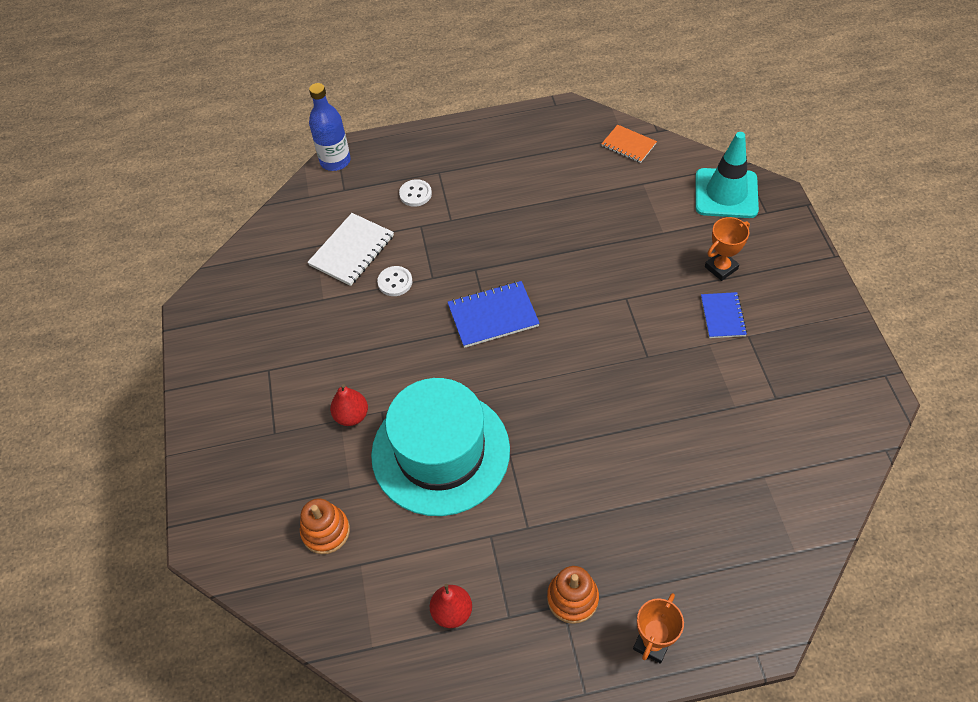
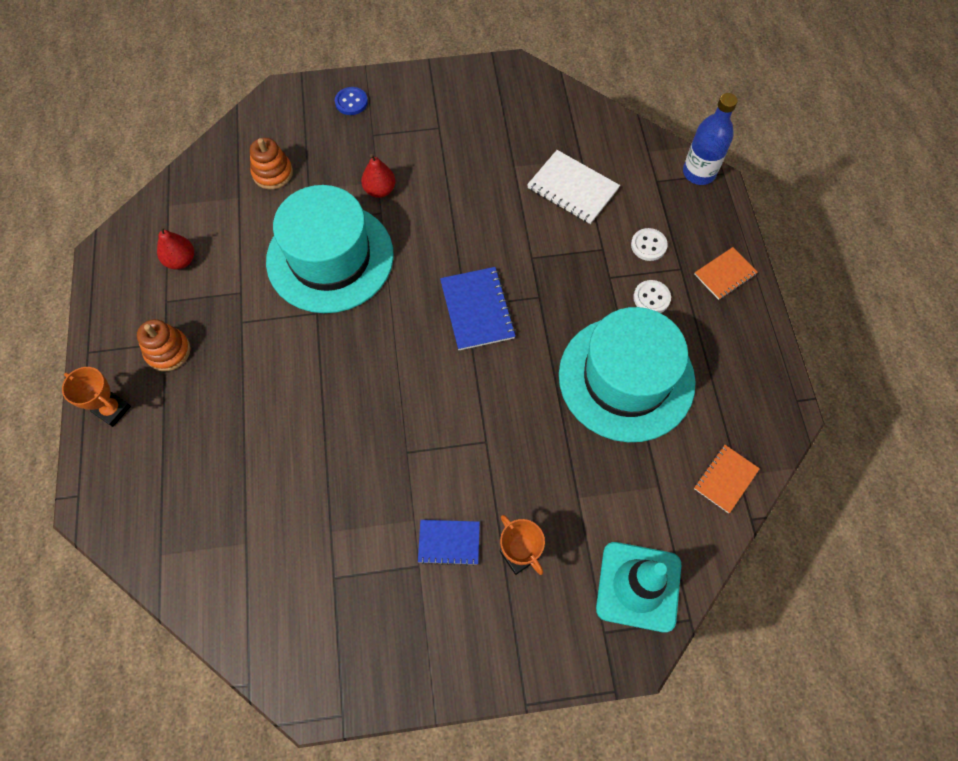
camera: 90 degrees right, 10 degrees up
white button [377,266,413,296] -> white button moved to [633,280,671,313]
none -> blue button [335,87,368,115]
none -> turquoise hat [559,307,696,442]
none -> orange notebook [694,247,758,300]

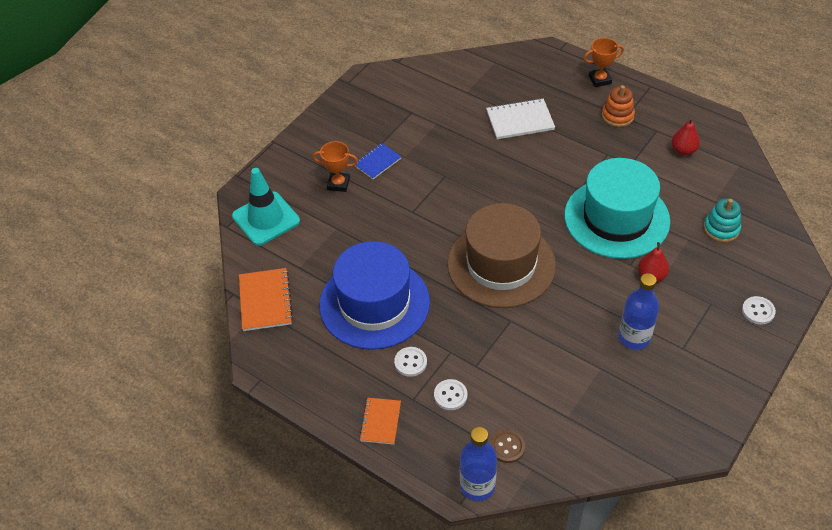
camera: 135 degrees right, 15 degrees down
orange stacking toy [250,138,293,189] -> turquoise stacking toy [704,199,741,242]
blue button [335,87,368,115] -> white button [742,296,776,325]
blue notebook [440,267,516,350] -> brown hat [447,203,556,308]
white notebook [527,150,620,224] -> white notebook moved to [486,98,555,139]
turquoise hat [559,307,696,442] -> blue hat [319,241,430,350]
orange notebook [694,445,760,513] -> orange notebook [239,268,293,331], size x1.54
none -> brown button [490,430,525,463]
none -> blue bottle [619,273,659,350]

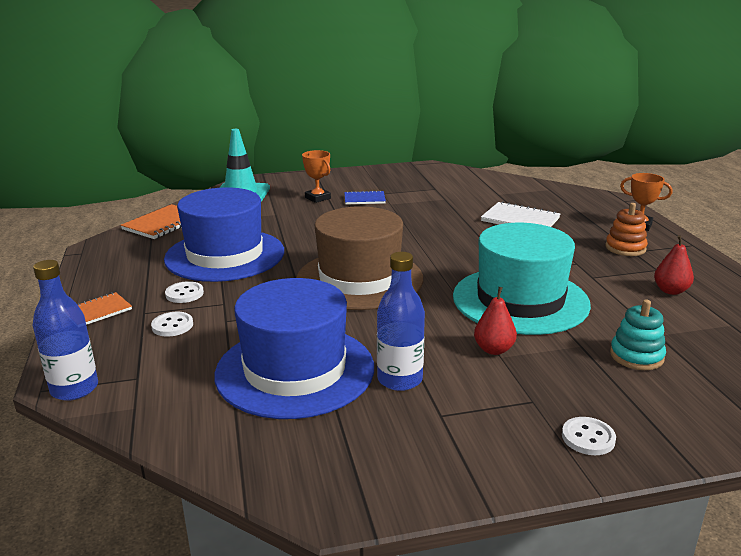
camera: 40 degrees right, 25 degrees down
brown button [490,430,525,463] -> none
none -> blue hat [215,278,374,419]

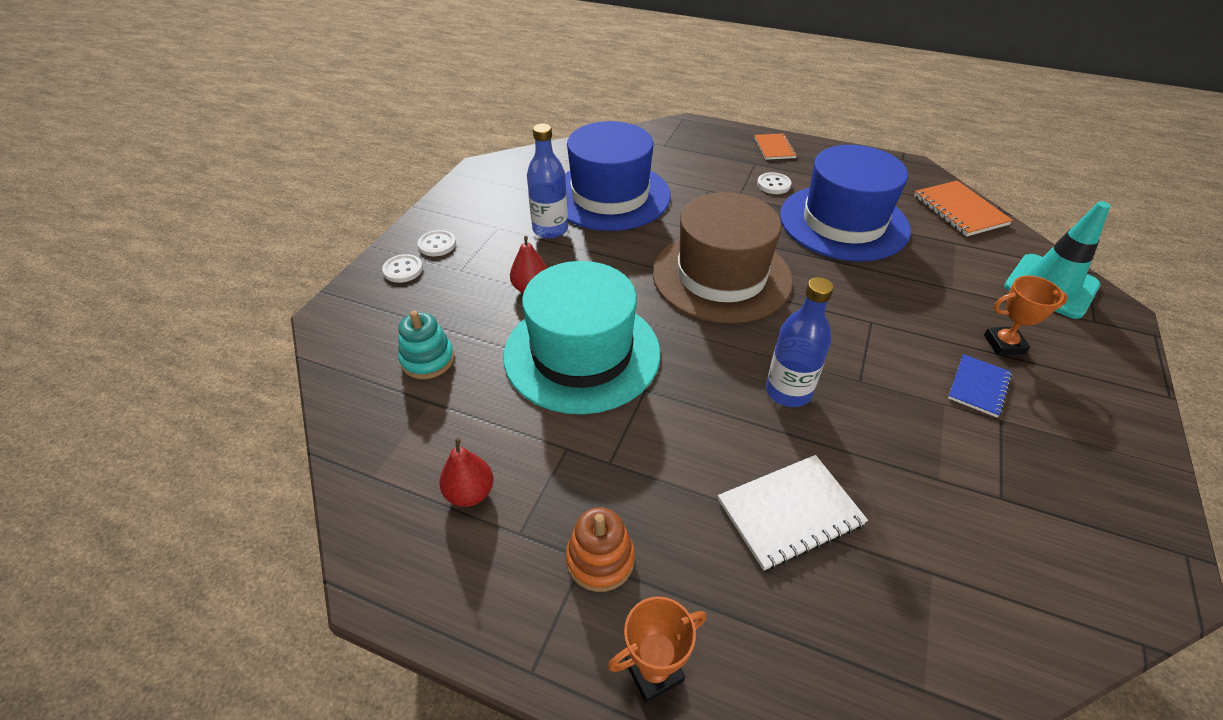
camera: 125 degrees right, 20 degrees up
blue bottle [33,260,98,401] -> blue bottle moved to [766,277,834,407]
white button [151,312,193,336] -> white button moved to [418,230,456,256]

